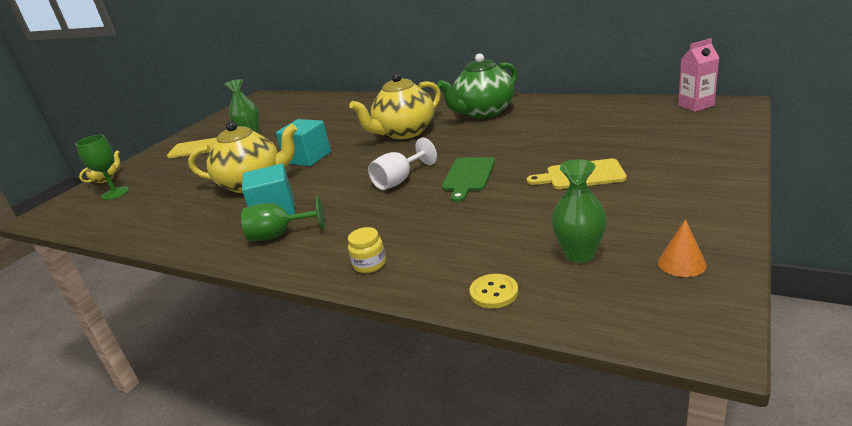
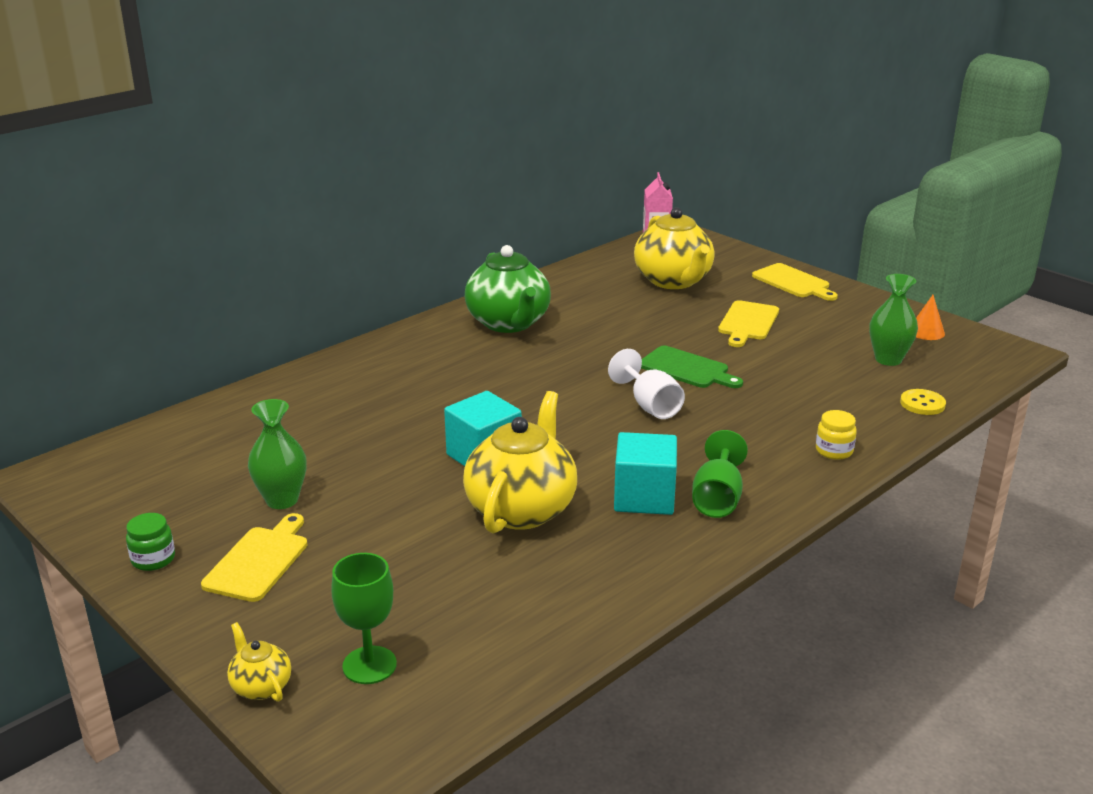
camera: 75 degrees left, 0 degrees up
yellow teapot [349,73,441,139] -> yellow teapot moved to [634,207,715,289]
none -> green jar [126,513,175,571]
none -> yellow cutting board [752,263,838,301]

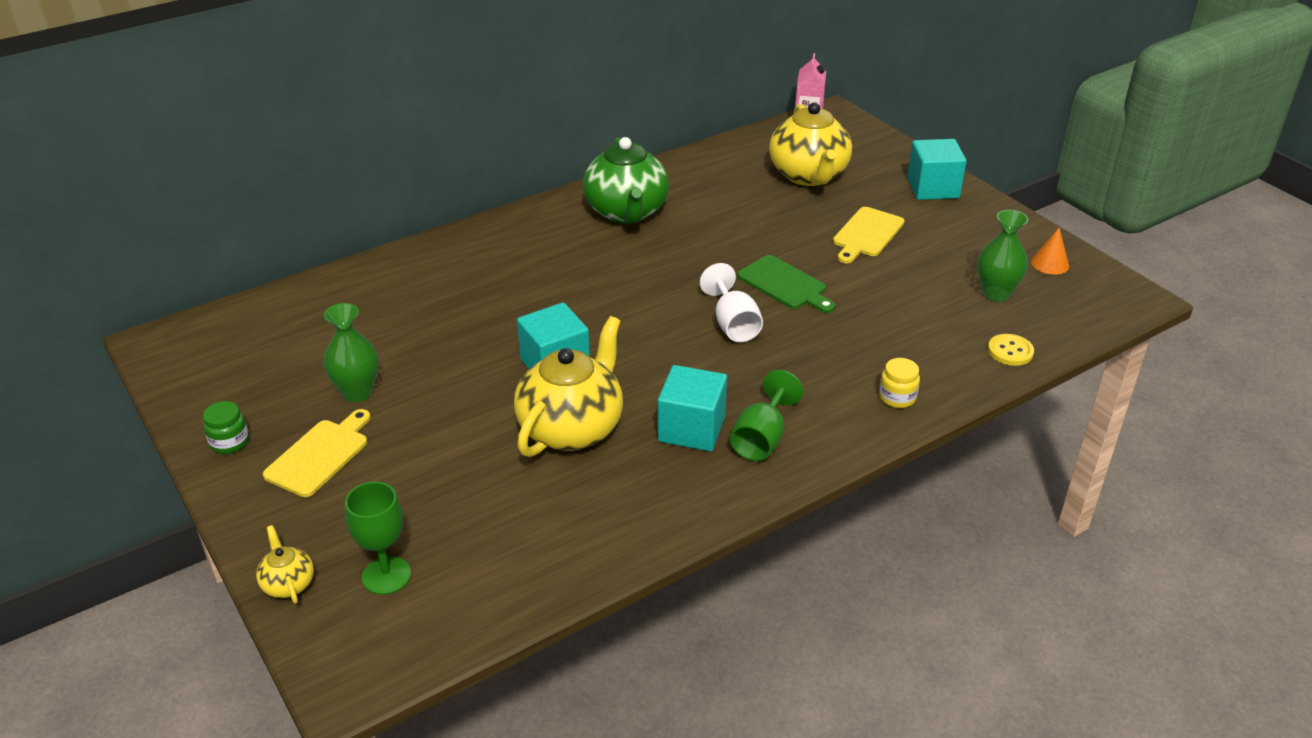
camera: 10 degrees right, 10 degrees up
yellow cutting board [752,263,838,301] -> turquoise cube [907,139,967,200]

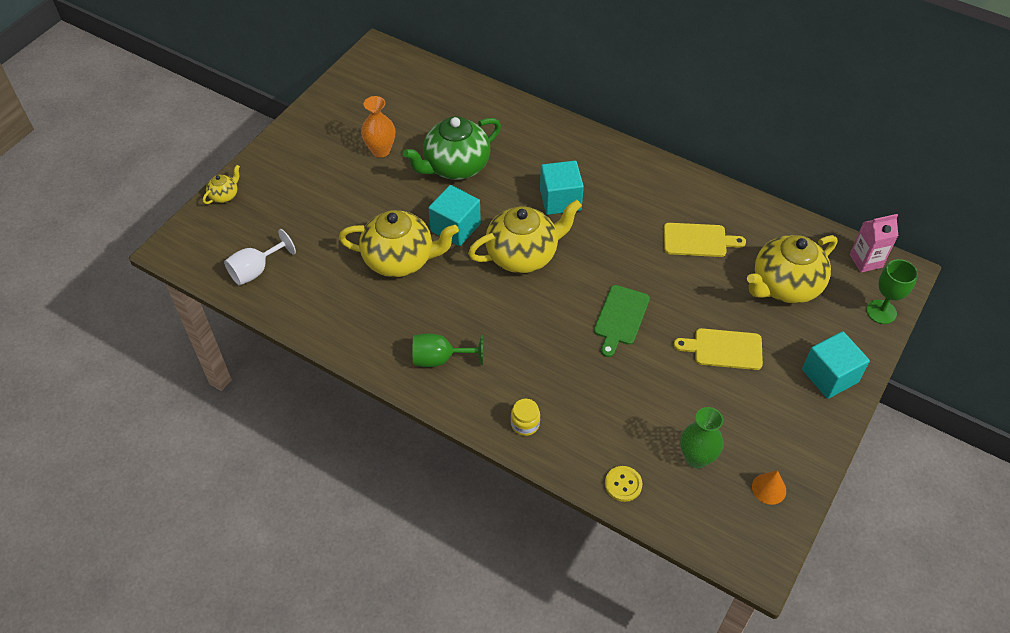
camera: 65 degrees right, 15 degrees up
green jar [203,401,249,454] -> none
yellow cutting board [263,409,371,497] -> yellow cutting board moved to [664,223,746,257]
green vase [323,303,379,402] -> orange vase [361,96,395,158]
green goblet [345,482,411,595] -> green goblet moved to [866,259,918,324]
green teapot [583,137,669,224] -> green teapot moved to [403,116,501,180]
turquoise cube [658,365,727,451] -> turquoise cube moved to [540,161,584,215]
white goblet [700,263,763,342] -> white goblet moved to [224,229,296,286]
none -> yellow teapot [468,200,582,273]

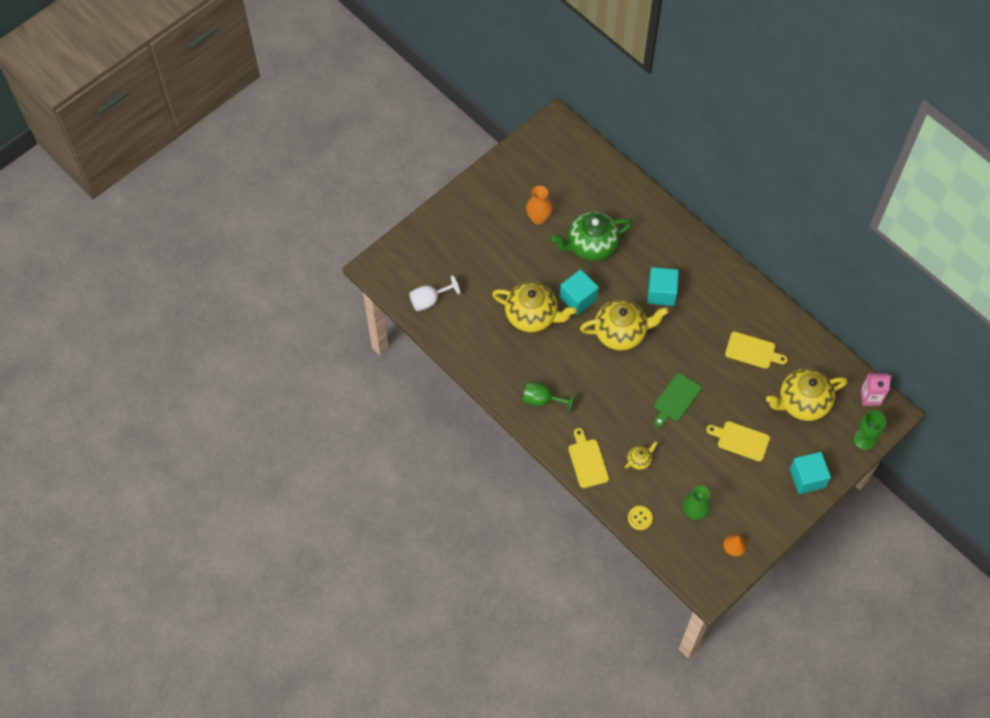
camera: 15 degrees right, 10 degrees up
yellow teapot [203,165,240,204] -> yellow teapot moved to [625,441,658,470]
yellow jar [511,399,540,436] -> yellow cutting board [568,428,609,488]

